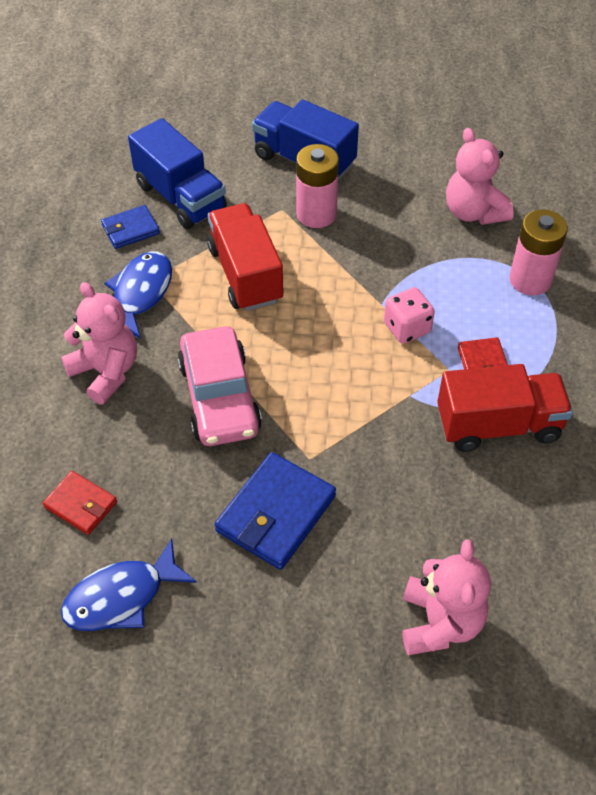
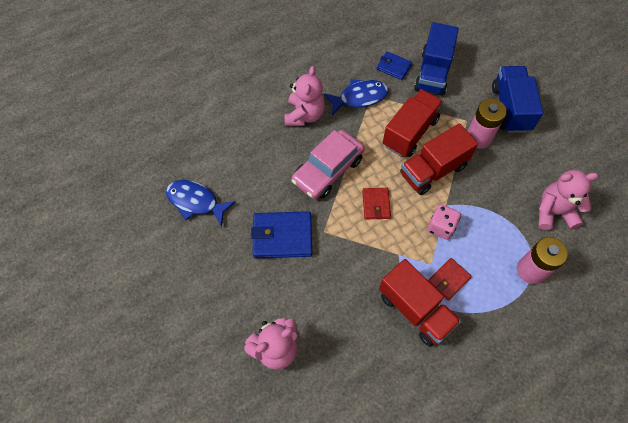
camera: 55 degrees right, 10 degrees up
red wallet [43,471,117,535] -> red wallet moved to [362,188,391,219]
pink teddy bear [446,128,514,225] -> pink teddy bear turned 60 degrees clockwise [539,170,598,230]
none -> red truck [400,124,478,195]

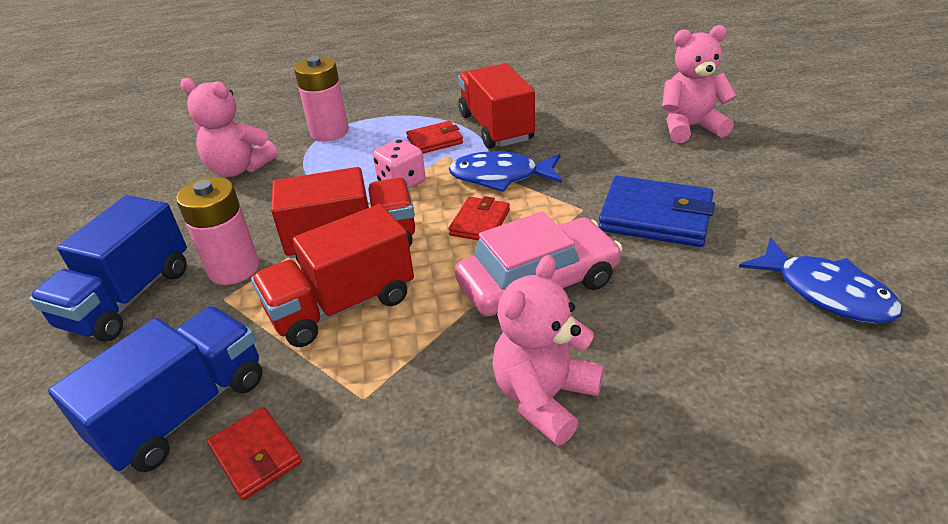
camera: 155 degrees left, 25 degrees down
blue fish [324,79,389,115] -> blue fish moved to [449,151,562,192]
blue wallet [377,52,412,80] -> red wallet [207,407,302,500]

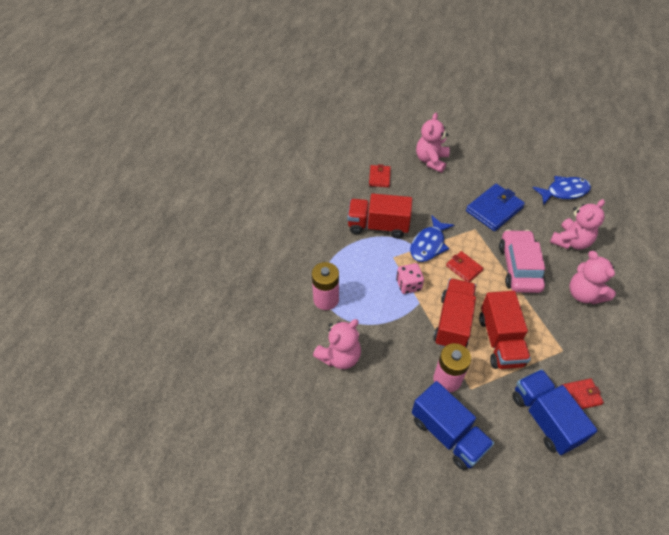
camera: 65 degrees left, 15 degrees up
red wallet [406,121,463,153] -> red wallet moved to [369,164,391,187]
none -> pink teddy bear [550,199,605,250]

